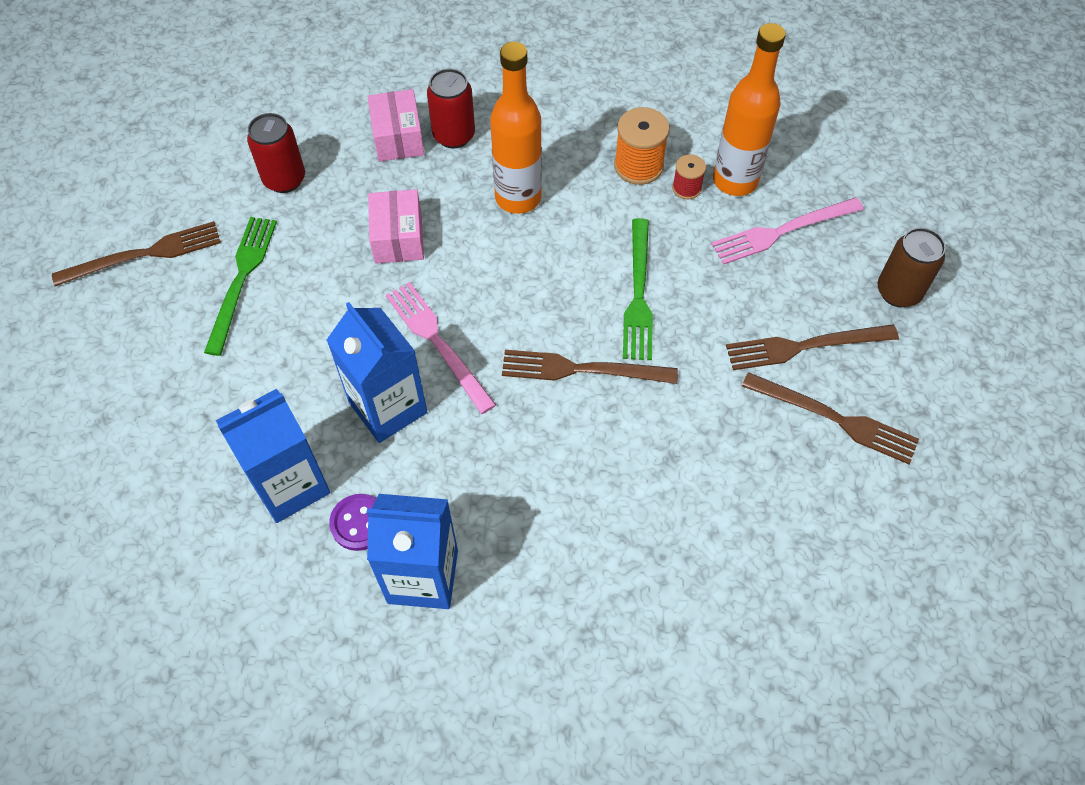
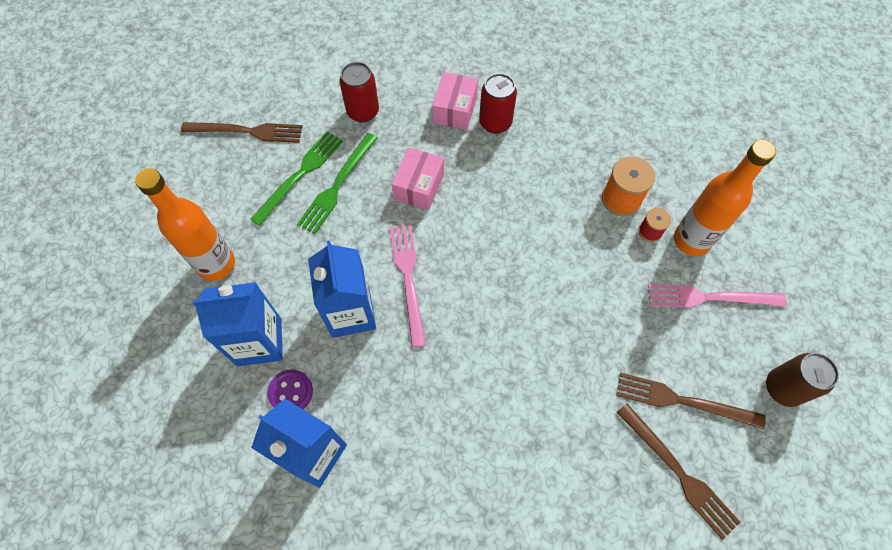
camera: 25 degrees right, 5 degrees up
orange bottle [490,42,542,214] -> orange bottle moved to [135,168,235,281]
brown fork [502,350,678,384] -> none
green fork [623,218,653,360] -> green fork moved to [297,133,377,234]

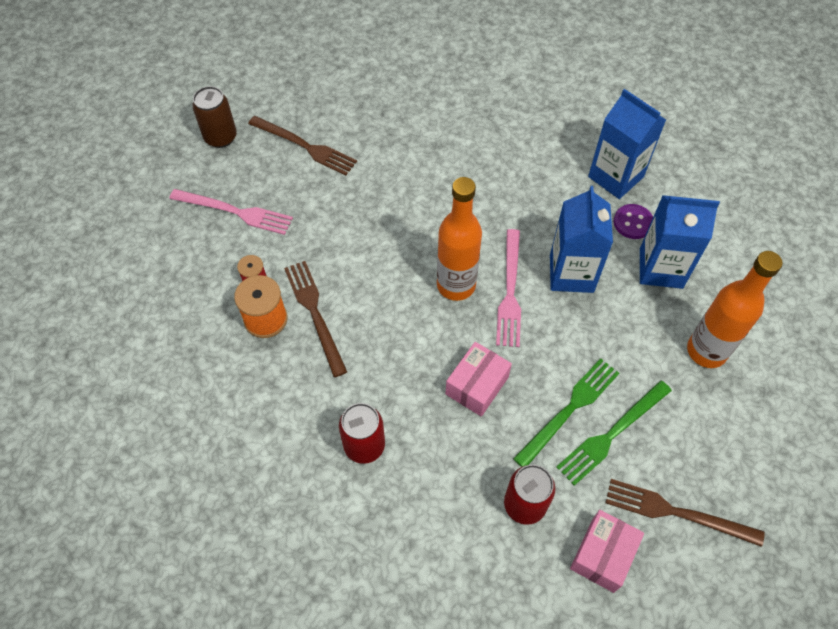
camera: 165 degrees left, 5 degrees down
pink box [432,72,478,130] -> pink box moved to [570,510,644,593]
brown fork [616,403,740,540] -> brown fork moved to [284,261,347,377]
orange bottle [674,140,776,256] -> orange bottle moved to [437,177,482,301]

